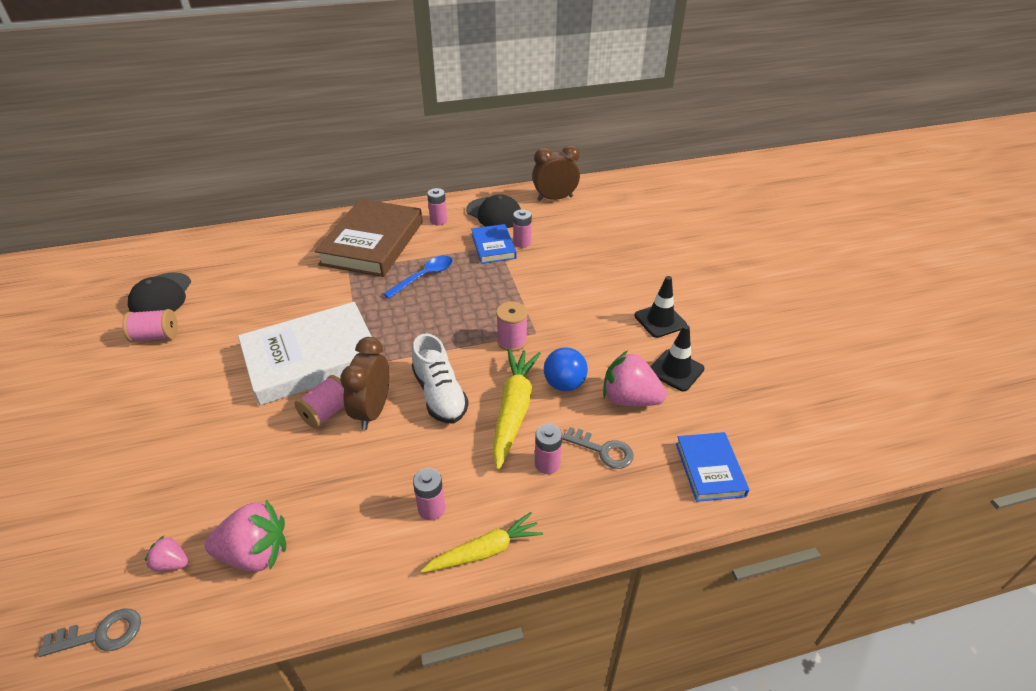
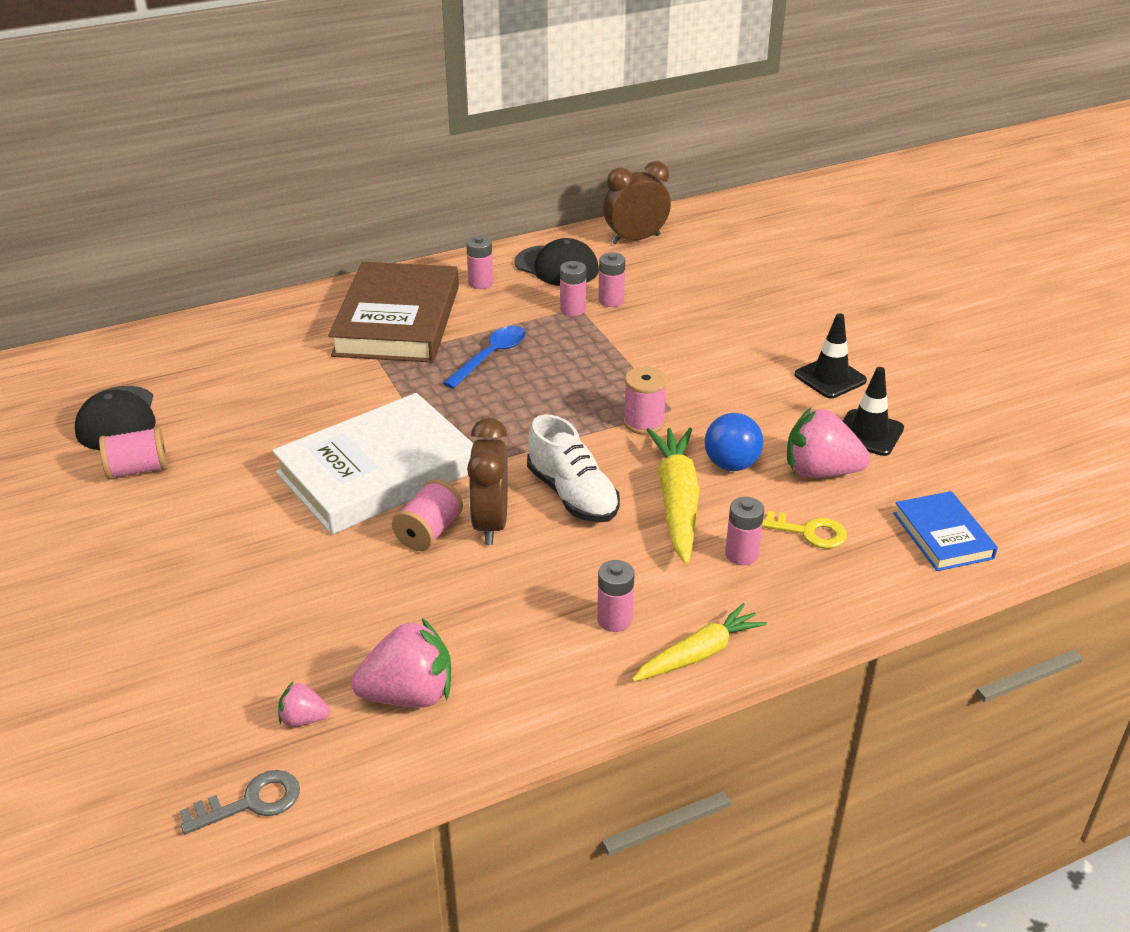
camera: 10 degrees left, 5 degrees down
blue book [471,224,517,264] -> pink battery [560,261,586,316]
grey key [562,427,634,469] -> yellow key [762,511,847,549]

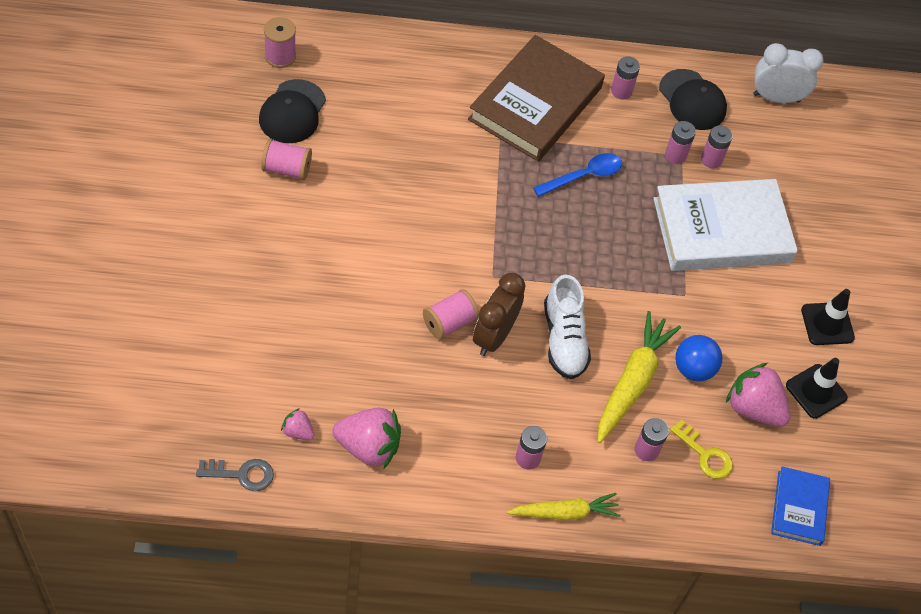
camera: 20 degrees right, 20 degrees up
white book [272,393,474,535] -> white book moved to [653,179,798,271]
brown clock [603,161,671,244] -> white clock [753,43,824,103]
pink spool [623,366,667,435] -> pink spool moved to [264,17,296,68]

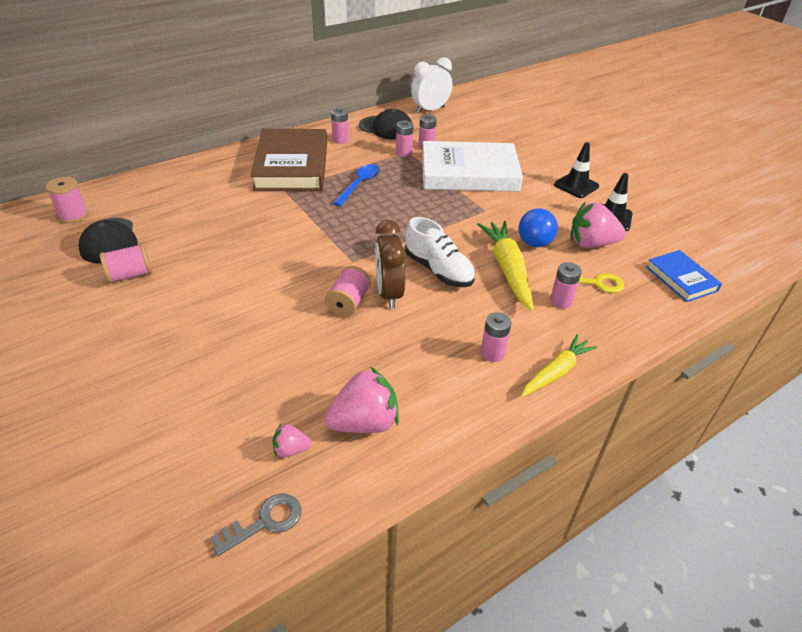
camera: 30 degrees left, 15 degrees down
white book [653,179,798,271] -> white book turned 45 degrees clockwise [422,141,523,192]

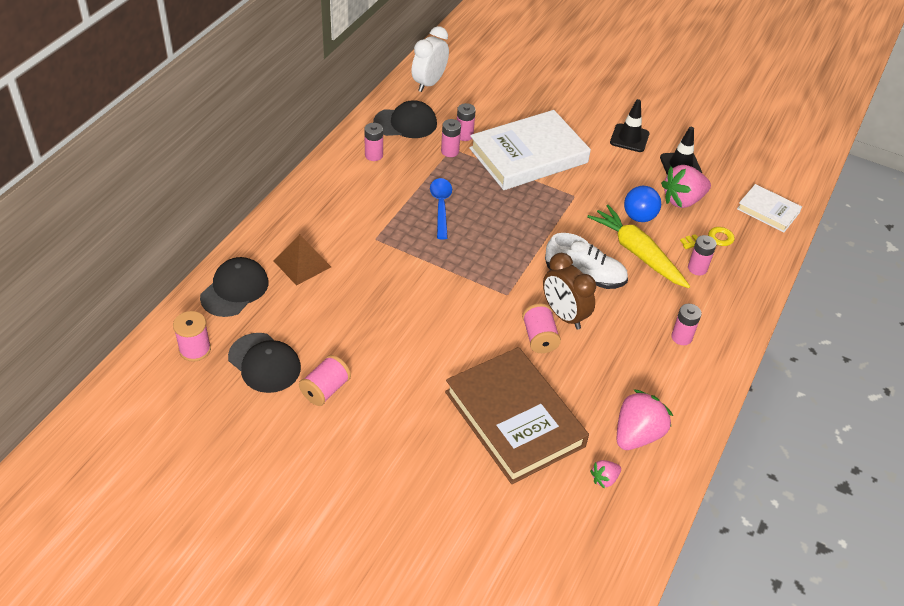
camera: 30 degrees left, 5 degrees up
grey key [210,493,301,556] -> none
brown book [250,129,327,191] -> brown book moved to [445,347,589,484]
yellow carrot [521,334,597,397] -> none
blue book [646,250,722,302] -> white book [737,184,802,232]
none -> black cap [200,257,269,317]
none -> brown pyramid [273,235,331,286]

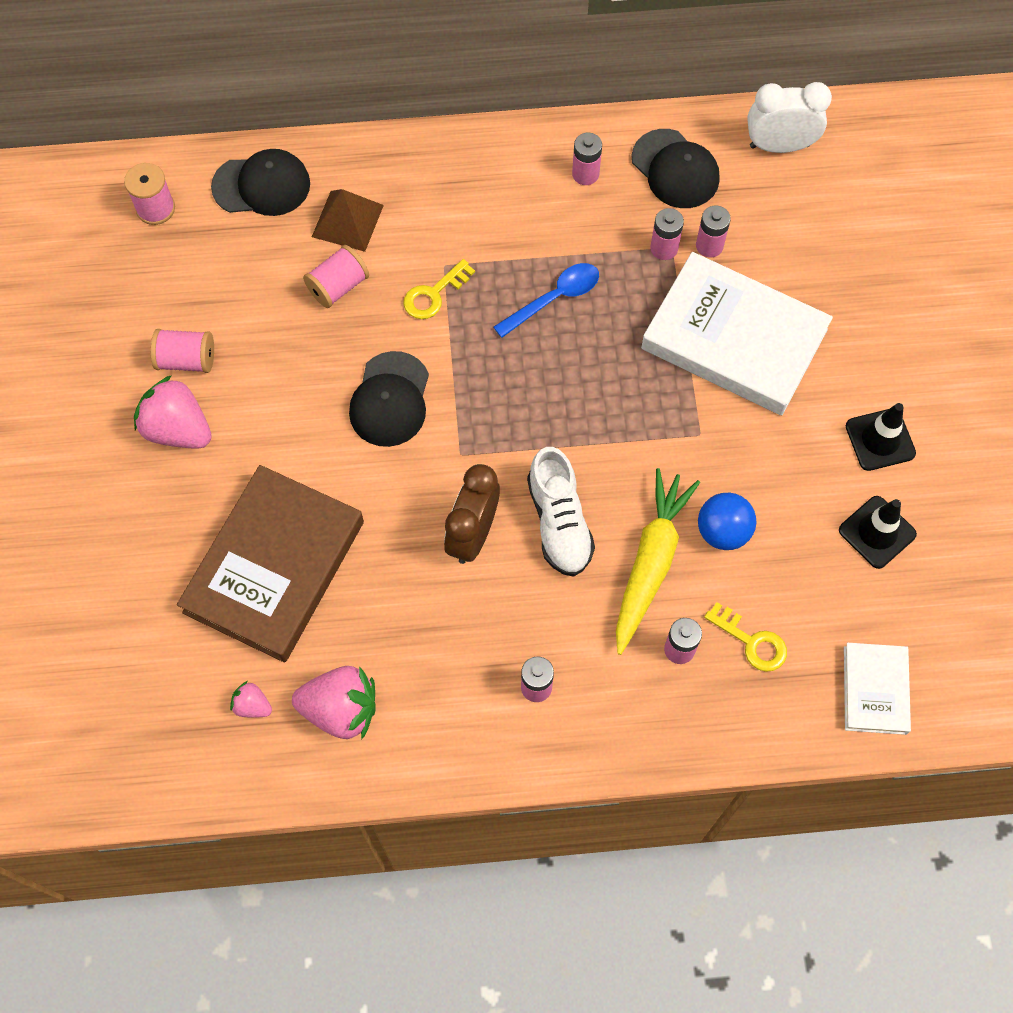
camera: 60 degrees right, 20 degrees up
black cap [228,333,301,393] -> black cap moved to [349,351,429,447]
pink spool [522,303,561,353] -> pink spool moved to [303,245,369,308]
pink strawberry [661,165,711,208] -> pink strawberry moved to [134,375,212,448]
none -> yellow key [403,259,475,319]

